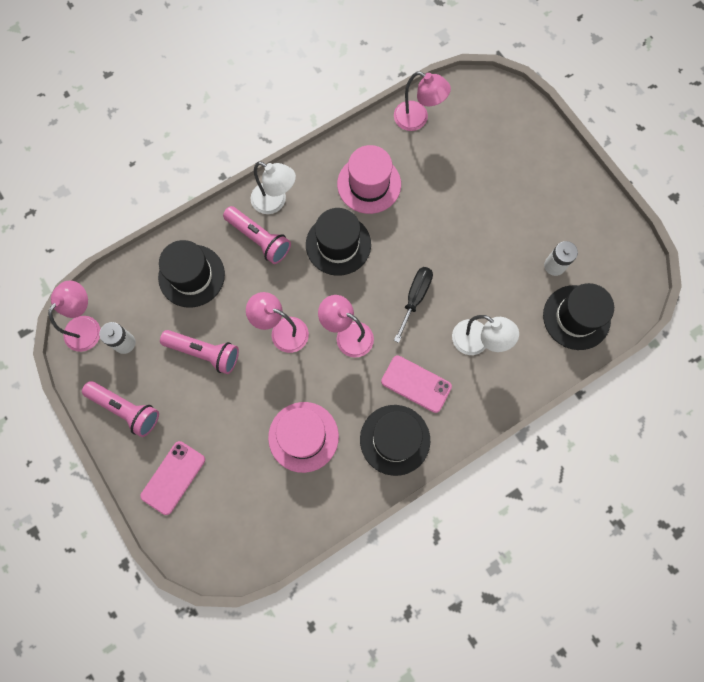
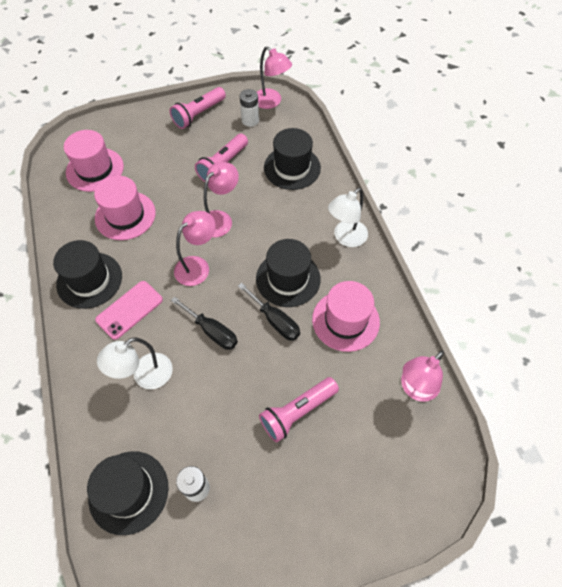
camera: 105 degrees right, 15 degrees down
pink phone [140,441,205,515] -> none
pink flashlight [223,206,291,264] -> pink flashlight moved to [259,377,339,443]
none -> pink hat [64,130,124,192]
none -> black screwdriver [238,283,300,341]

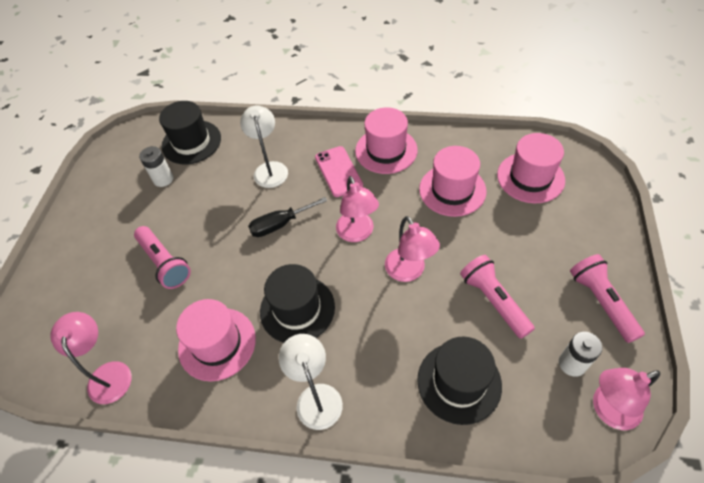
camera: 120 degrees right, 5 degrees down
black hat [53,240,122,309] -> pink hat [355,107,418,174]
black screwdriver [238,283,300,341] -> none
pink flashlight [259,377,339,443] -> pink flashlight turned 150 degrees clockwise [134,226,191,289]

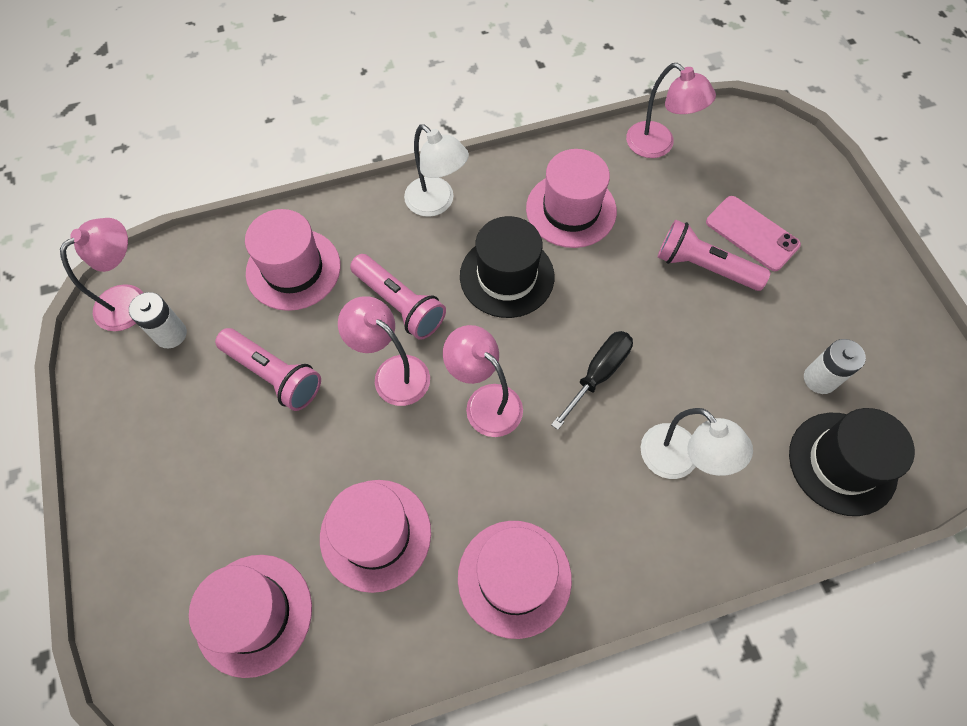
camera: 150 degrees right, 10 degrees up
pink phone [315,146,363,197] -> pink phone moved to [706,196,801,271]
black hat [417,337,502,425] -> pink hat [245,209,341,311]
pink flashlight [570,254,645,343] -> pink flashlight moved to [350,254,446,340]

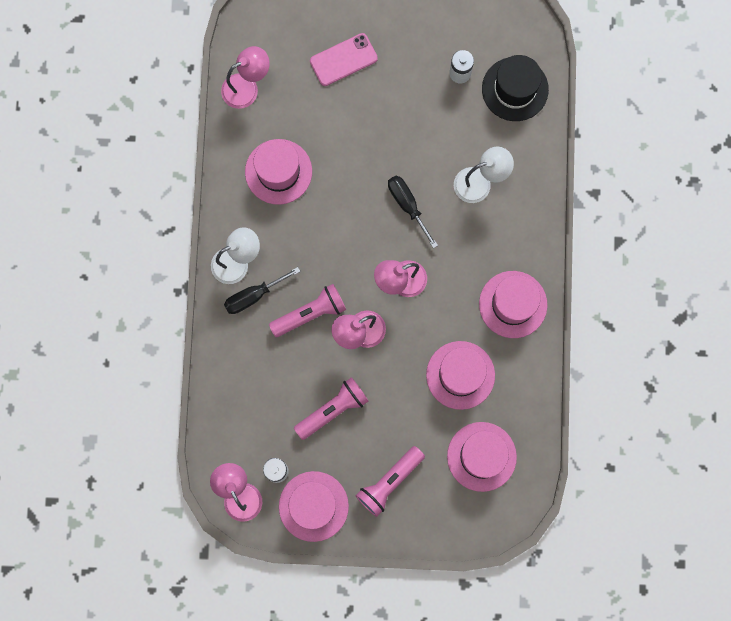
camera: 70 degrees left, 15 degrees up
pink hat [245,209,341,311] -> pink hat moved to [279,471,349,542]
black hat [460,216,554,318] -> none
pink flashlight [657,220,771,291] -> pink flashlight moved to [356,446,425,517]
none -> black screwdriver [224,267,301,314]

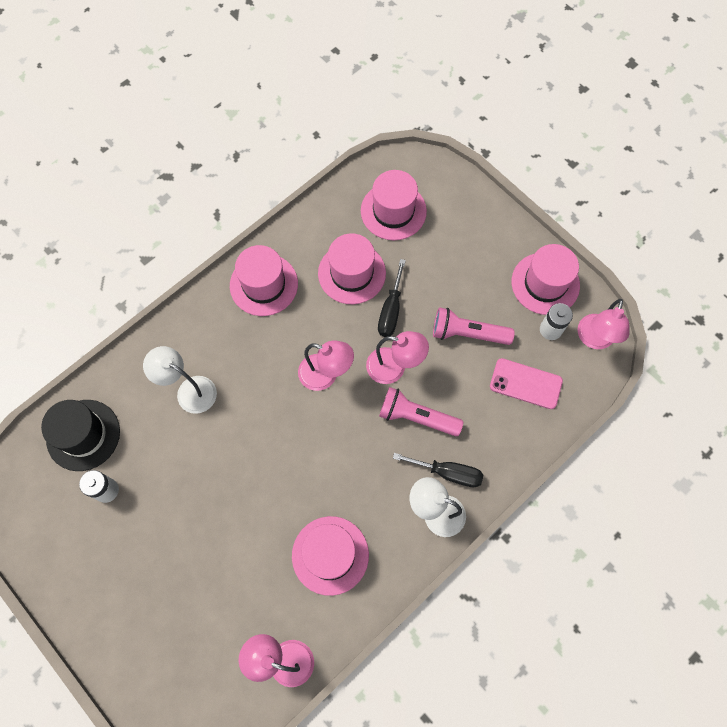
camera: 135 degrees left, 10 degrees down
pink phone [310,33,378,86] -> pink phone moved to [490,358,563,409]
pink flashlight [356,446,425,517] -> none
black screwdriver [388,176,438,248] -> black screwdriver moved to [378,259,406,337]

